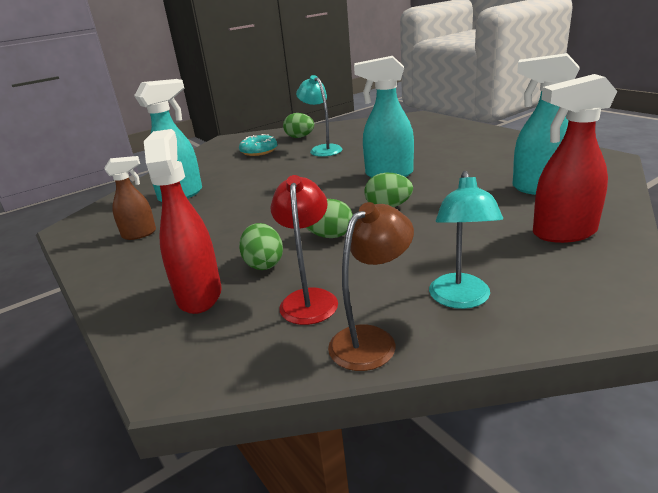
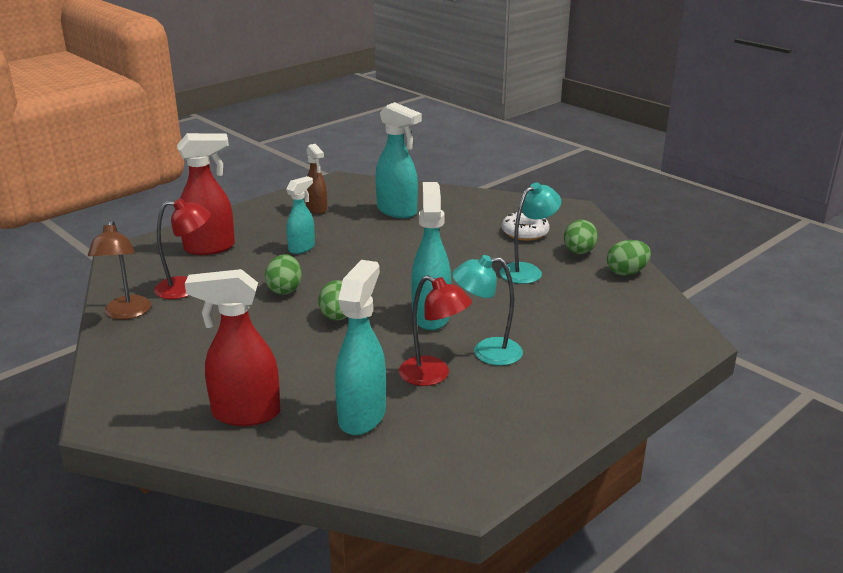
camera: 80 degrees right, 0 degrees up
turquoise donut [239,134,277,156] -> white donut [502,211,550,241]
green egg [239,223,283,270] -> green egg moved to [607,240,651,276]
brown lamp [328,202,414,371] -> brown lamp turned 45 degrees clockwise [88,220,151,320]
turquoise lamp [429,171,503,309] -> turquoise lamp moved to [452,255,523,366]
red spray bottle [533,74,618,243] -> red spray bottle turned 75 degrees counterclockwise [185,269,280,426]
none -> turquoise spray bottle [286,176,315,254]
none -> red lamp [399,275,472,386]

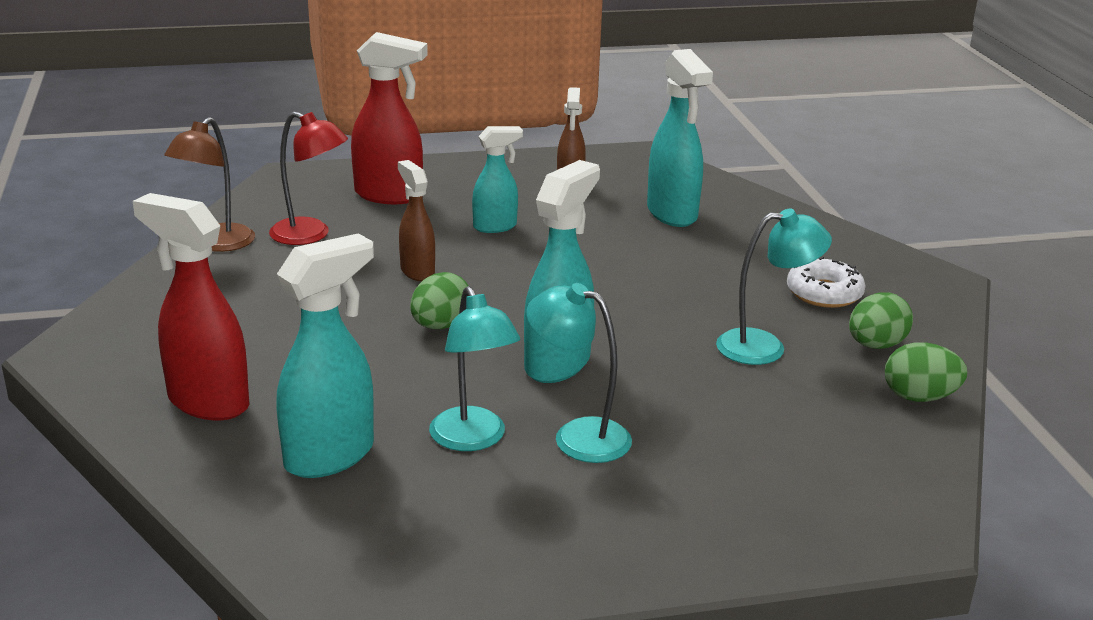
camera: 30 degrees right, 0 degrees up
green egg [265,254,302,295] -> brown spray bottle [398,160,435,281]
red lamp [399,275,472,386] -> turquoise lamp [429,286,520,451]

